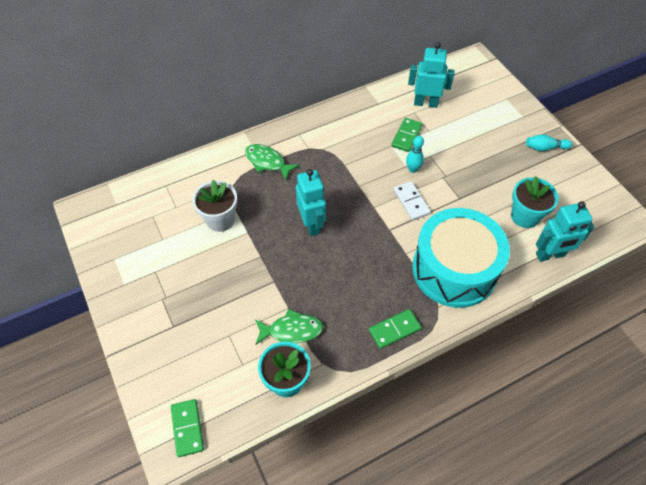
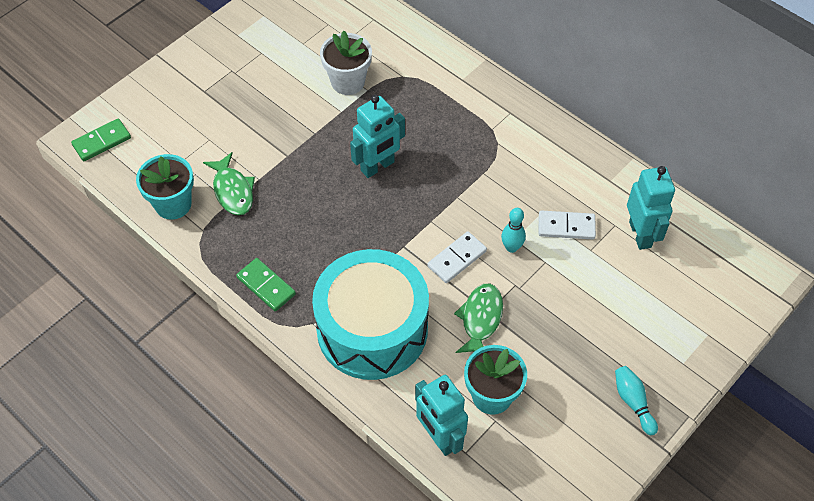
camera: 70 degrees right, 0 degrees up
green fish [245,144,299,181] -> green fish moved to [454,284,503,353]
green domino [391,118,422,152] -> white domino [539,210,596,240]

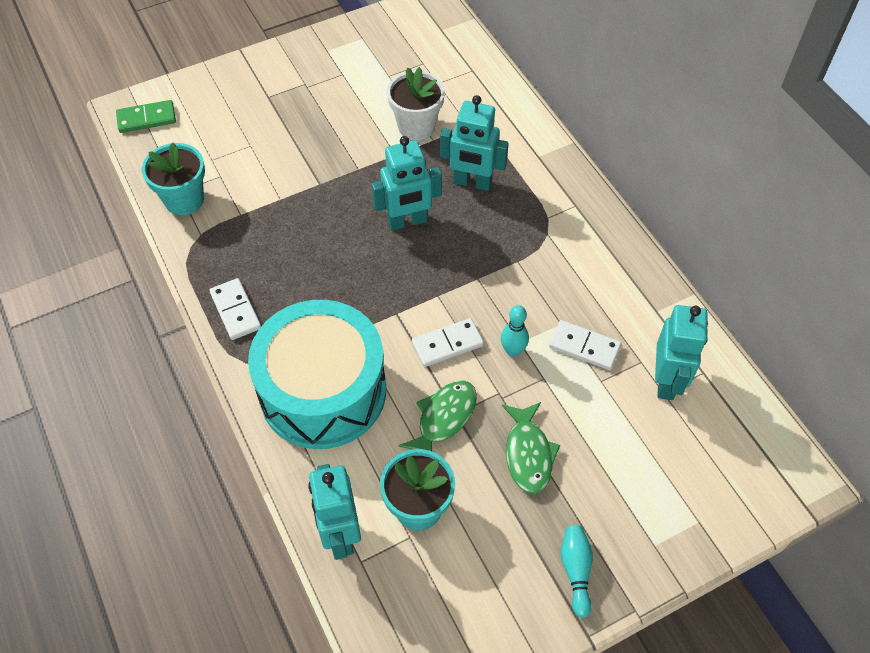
camera: 20 degrees right, 0 degrees up
green fish [203,152,255,215] -> green fish moved to [502,402,560,494]
green domino [236,258,296,311] -> white domino [209,278,261,340]
none -> turquoise robot [440,95,509,191]

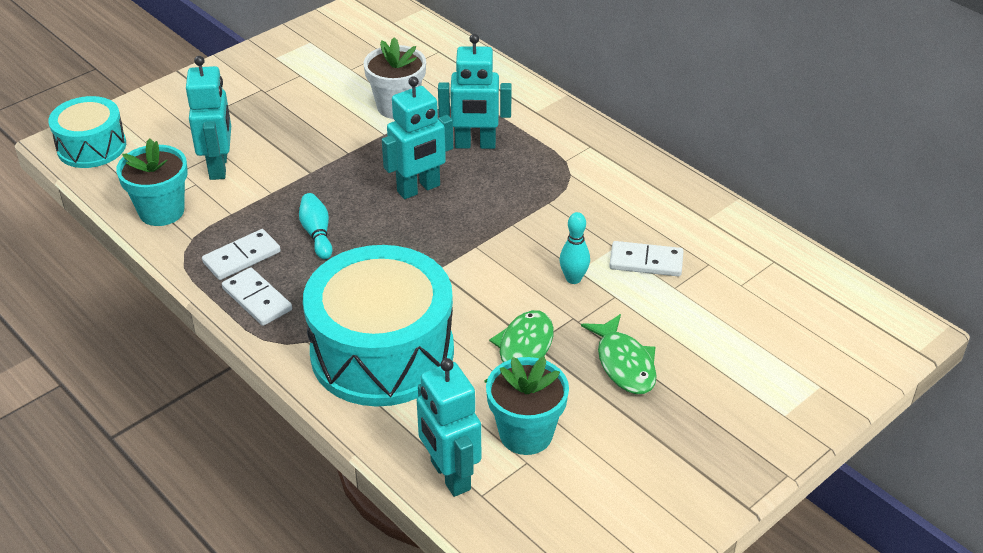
camera: 15 degrees left, 15 degrees down
green domino [116,100,176,133] -> turquoise drum [48,96,126,168]
white domino [412,318,484,367] -> white domino moved to [202,229,281,280]
turquoise bowling pin [561,525,593,618] -> turquoise bowling pin moved to [299,193,332,259]
turquoise robot [655,305,708,400] -> turquoise robot moved to [186,56,231,180]

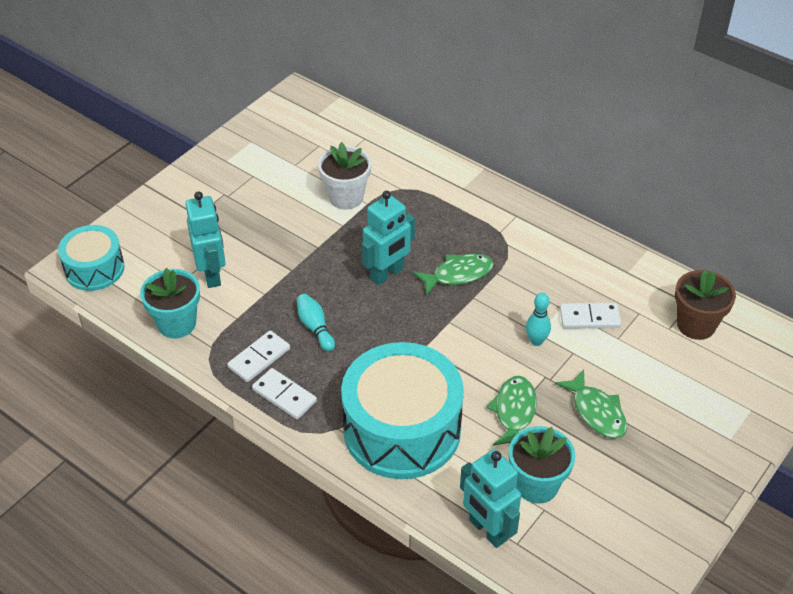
camera: 10 degrees left, 5 degrees up
turquoise robot [438,34,512,149] -> none
none -> green fish [413,254,494,295]
none -> brown flower pot [675,269,736,340]

